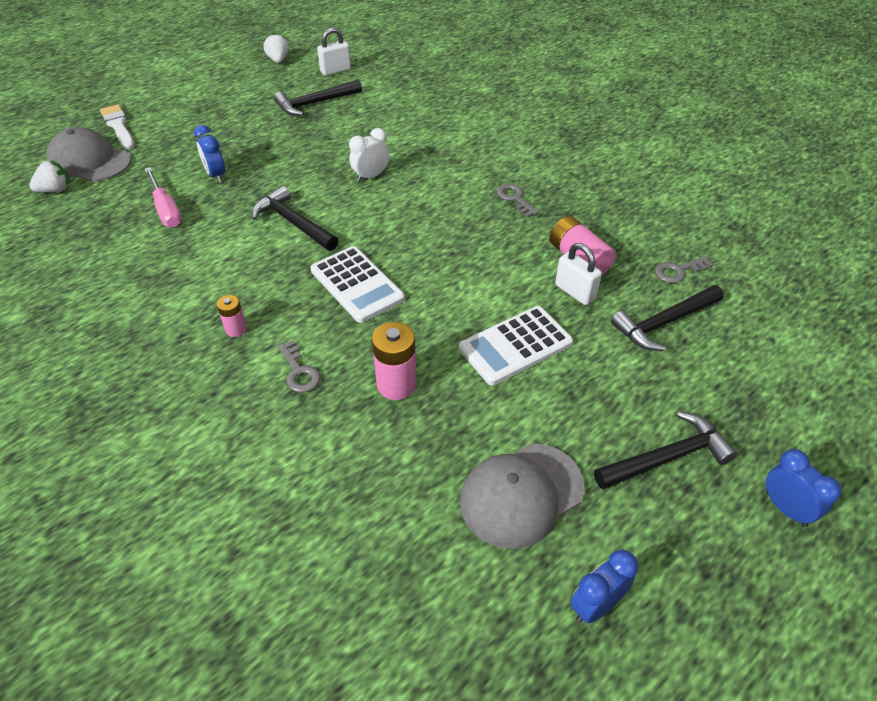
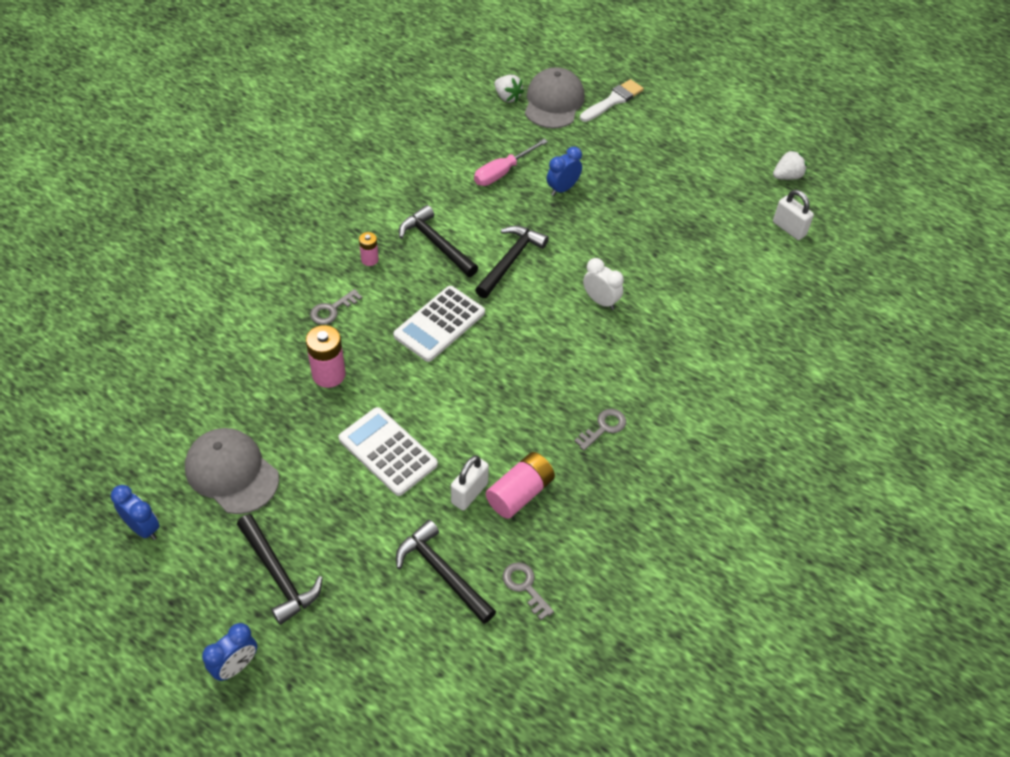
camera: 75 degrees right, 5 degrees up
black hammer [274,79,362,116] -> black hammer moved to [399,205,478,277]

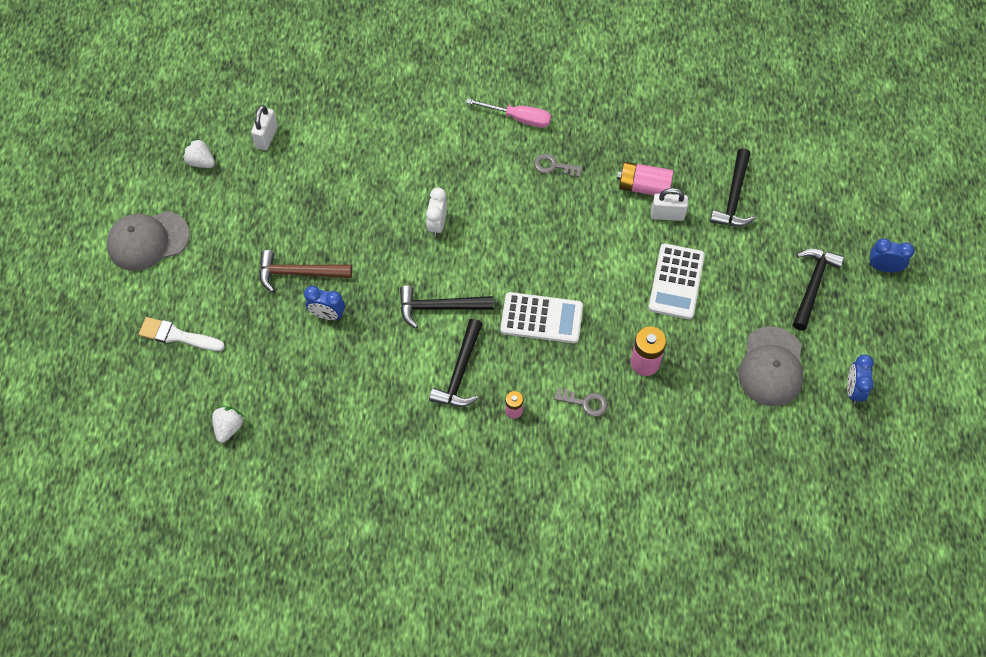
camera: 120 degrees left, 10 degrees up
pink screwdriver [474,139,548,186] -> pink screwdriver moved to [466,98,551,128]
grey key [503,562,554,620] -> none
grey cap [525,67,585,129] -> grey cap moved to [107,211,190,271]
none -> brown hammer [259,250,352,292]

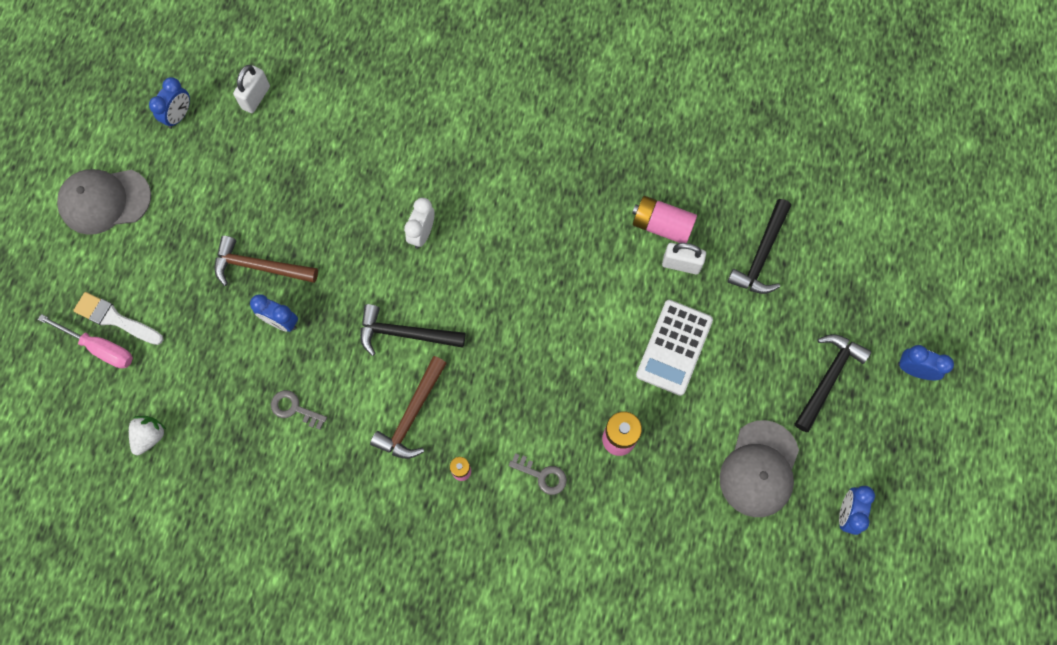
camera: 10 degrees right, 10 degrees up
white strawberry [183,138,215,168] -> blue clock [149,77,190,129]
black hammer [429,319,482,407] -> brown hammer [370,356,447,459]
pink screwdriver [466,98,551,128] -> pink screwdriver moved to [38,314,133,369]
white calculator [500,292,583,344] -> none
grey key [534,154,583,177] -> grey key moved to [271,390,327,430]

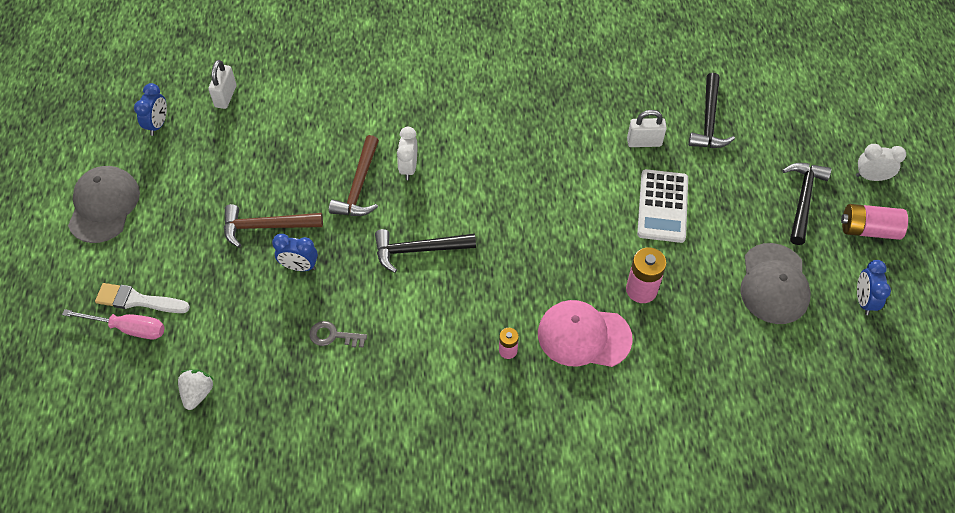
camera: 15 degrees left, 15 degrees down
grey cap [57,169,151,235] -> grey cap turned 120 degrees clockwise [68,166,140,243]
brown hammer [370,356,447,459] -> brown hammer moved to [329,135,379,216]
grey key [509,453,567,495] -> pink cap [538,300,633,367]
pink battery [632,196,697,243] -> pink battery moved to [841,204,908,240]
blue clock [898,345,954,380] -> white clock [856,144,906,181]

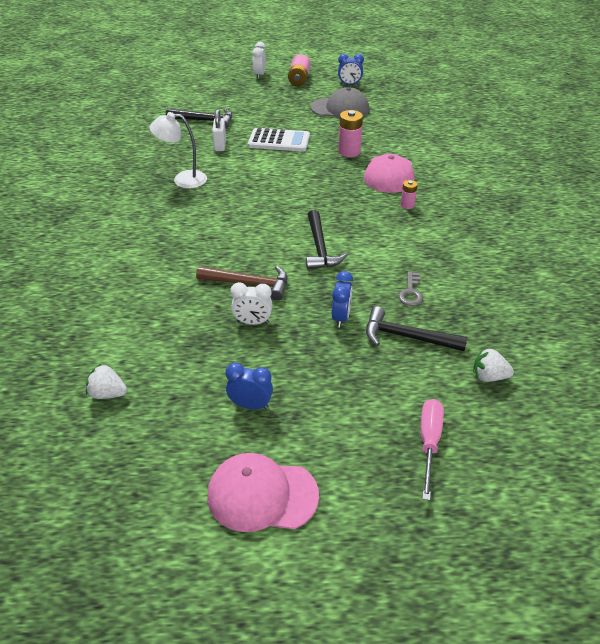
camera: 90 degrees left, 15 degrees down
grey cap [68,166,140,243] -> pink cap [207,453,319,532]
white brush [95,283,190,313] -> none
blue clock [134,83,167,136] -> blue clock moved to [225,362,273,409]
white padlock [208,60,237,109] -> white strawberry [86,363,127,399]
brown hammer [224,204,323,247] -> none
white clock [397,127,417,180] -> white clock moved to [230,282,272,325]
black hammer [782,163,832,245] -> black hammer moved to [366,306,468,351]
none -> white lamp [149,112,207,189]

